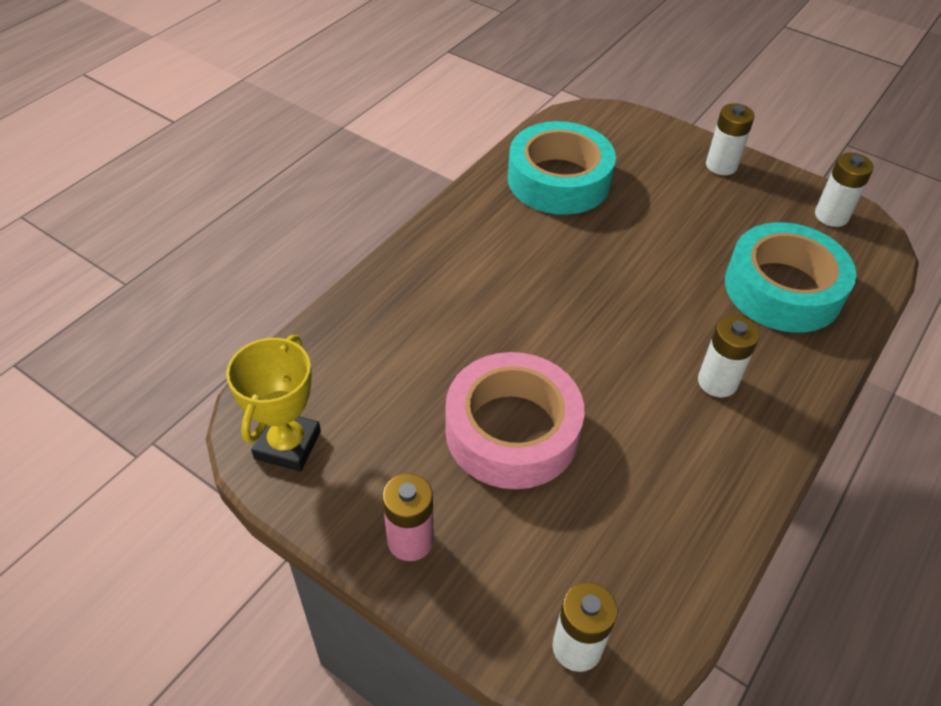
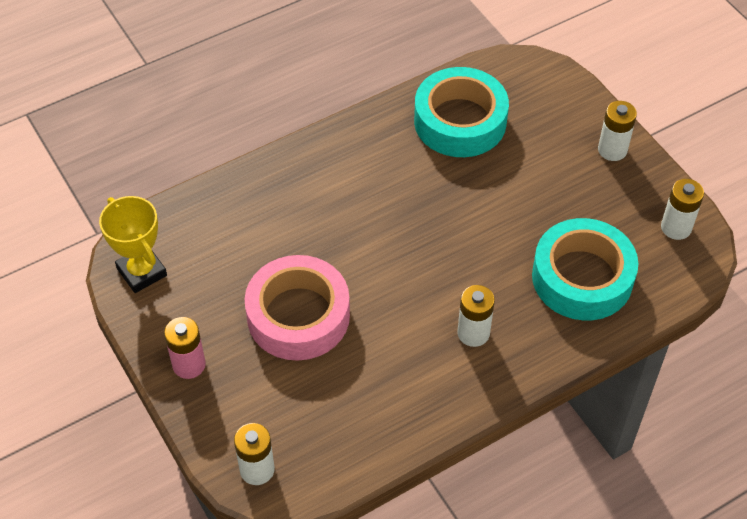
camera: 25 degrees right, 5 degrees up
yellow trophy [226,335,321,472] -> yellow trophy turned 75 degrees counterclockwise [99,196,167,293]

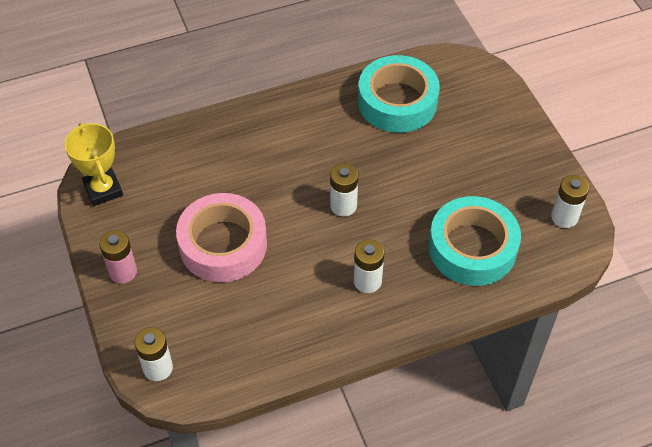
camera: 10 degrees right, 0 degrees up
white battery [598,101,637,161] -> white battery moved to [330,163,358,217]

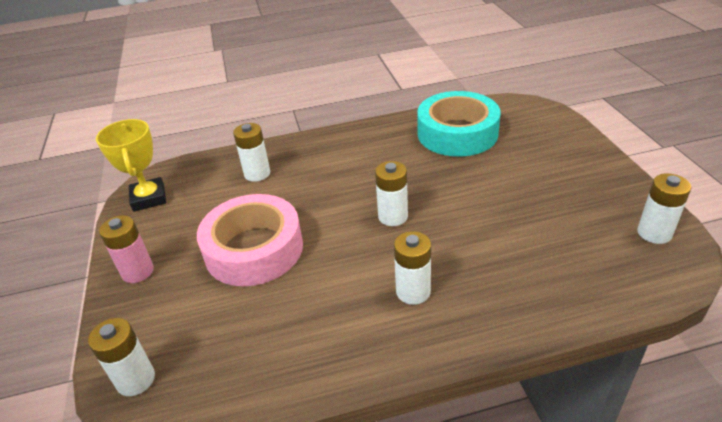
camera: 10 degrees right, 15 degrees down
turquoise tape [429,196,521,286] -> none
none -> white battery [233,123,270,182]

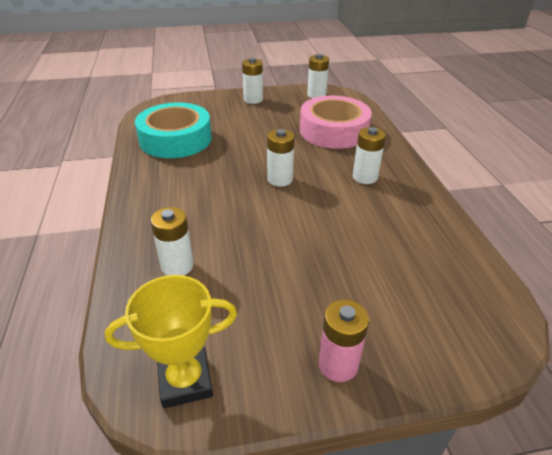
camera: 90 degrees left, 0 degrees up
white battery [88,318,155,396] -> white battery moved to [242,58,263,104]
pink tape [197,194,303,286] -> pink tape moved to [300,95,372,149]

